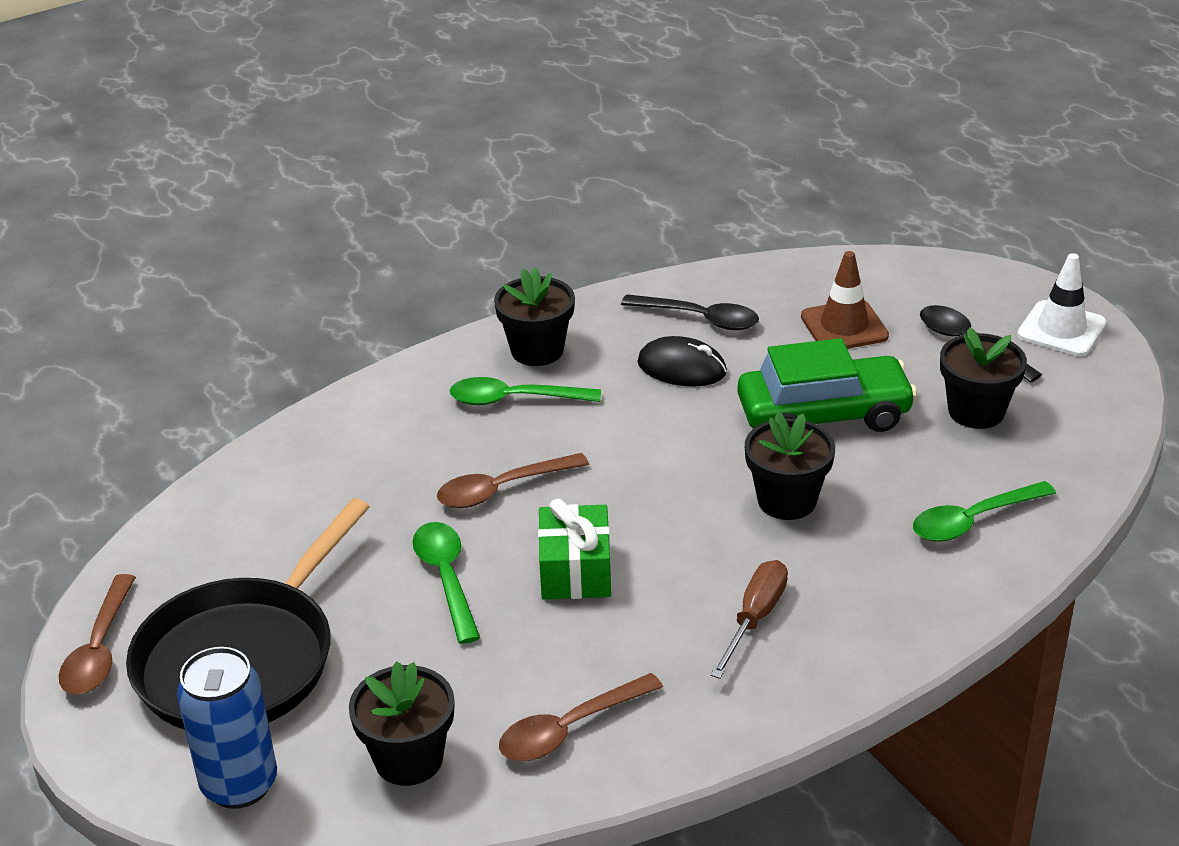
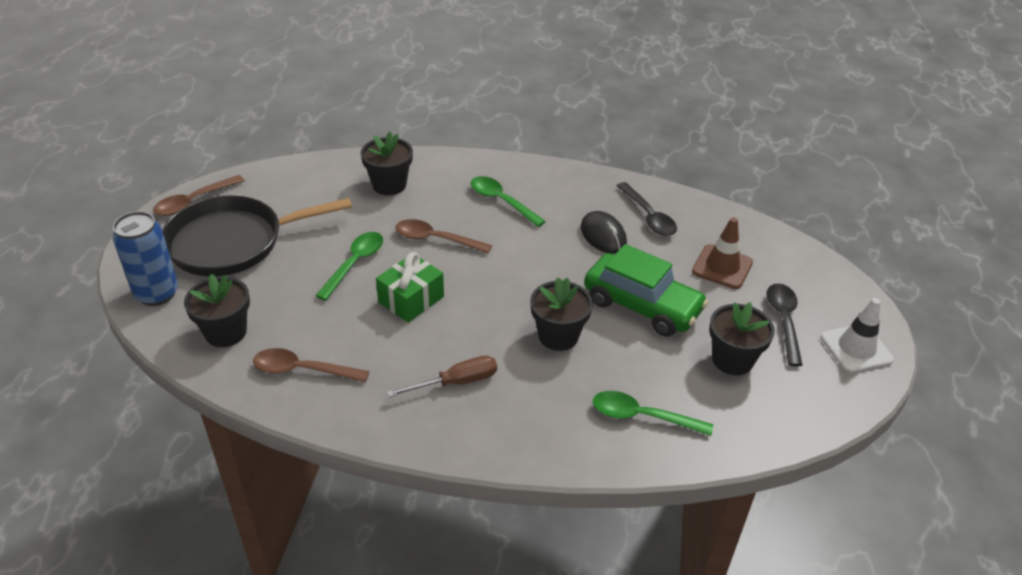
camera: 40 degrees right, 5 degrees up
black flower pot [494,267,575,366] -> black flower pot moved to [360,132,413,195]

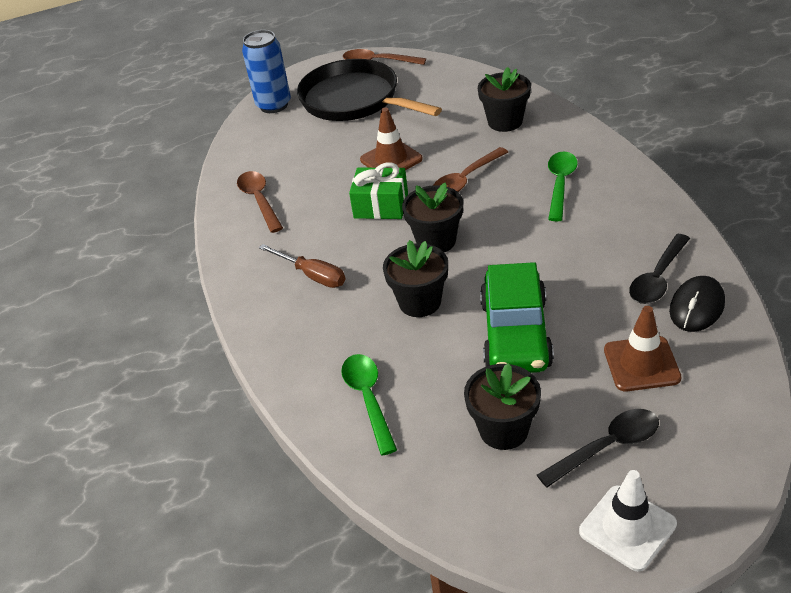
camera: 65 degrees right, 0 degrees up
black flower pot [184,274,250,347] -> black flower pot moved to [402,183,463,252]
green spoon [315,232,383,301] -> brown traffic cone [360,108,423,170]
brown spoon [395,219,492,253] -> brown spoon turned 120 degrees counterclockwise [434,147,508,192]
black mouse [581,211,627,254] -> black mouse moved to [669,276,725,332]

